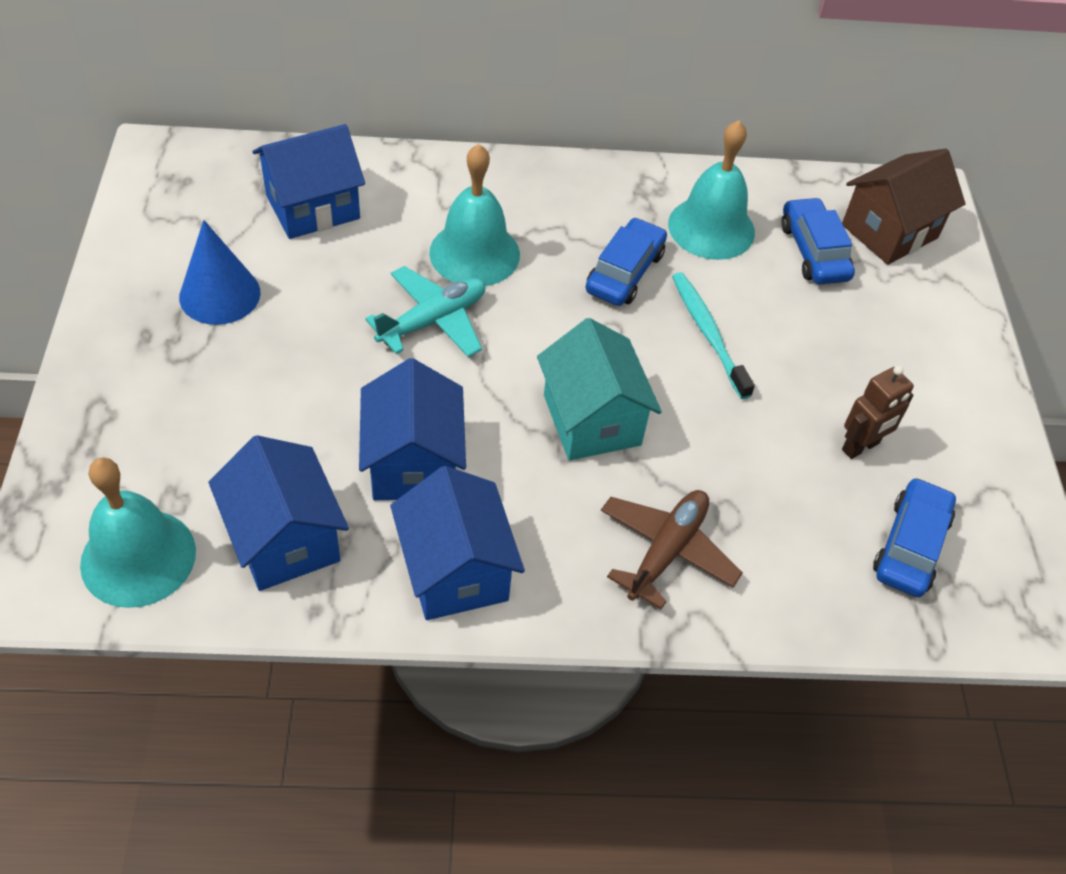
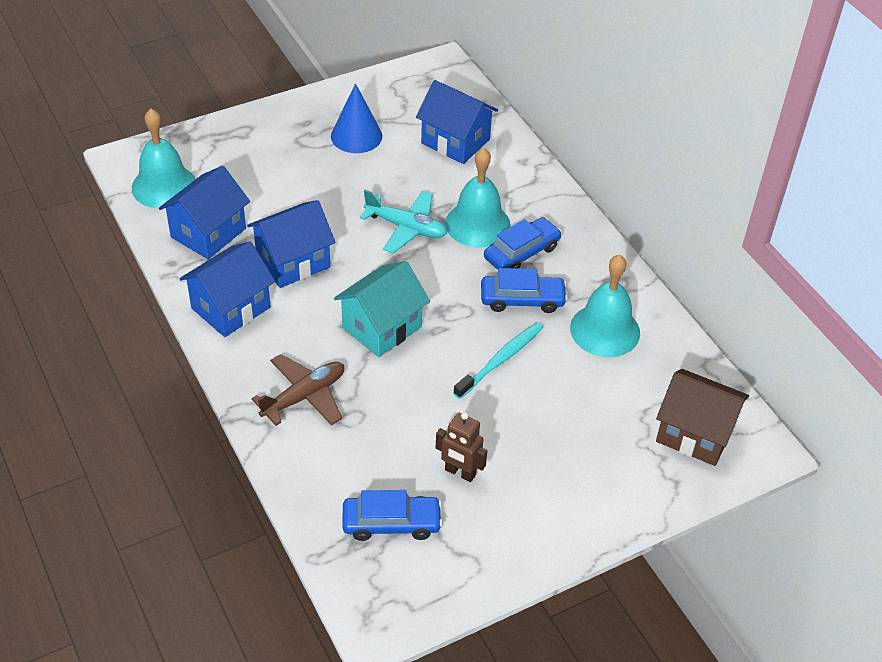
camera: 65 degrees right, 5 degrees down
brown plane [601,490,743,609] -> brown plane turned 45 degrees counterclockwise [252,354,344,426]
blue car [781,197,855,284] -> blue car moved to [484,217,562,270]

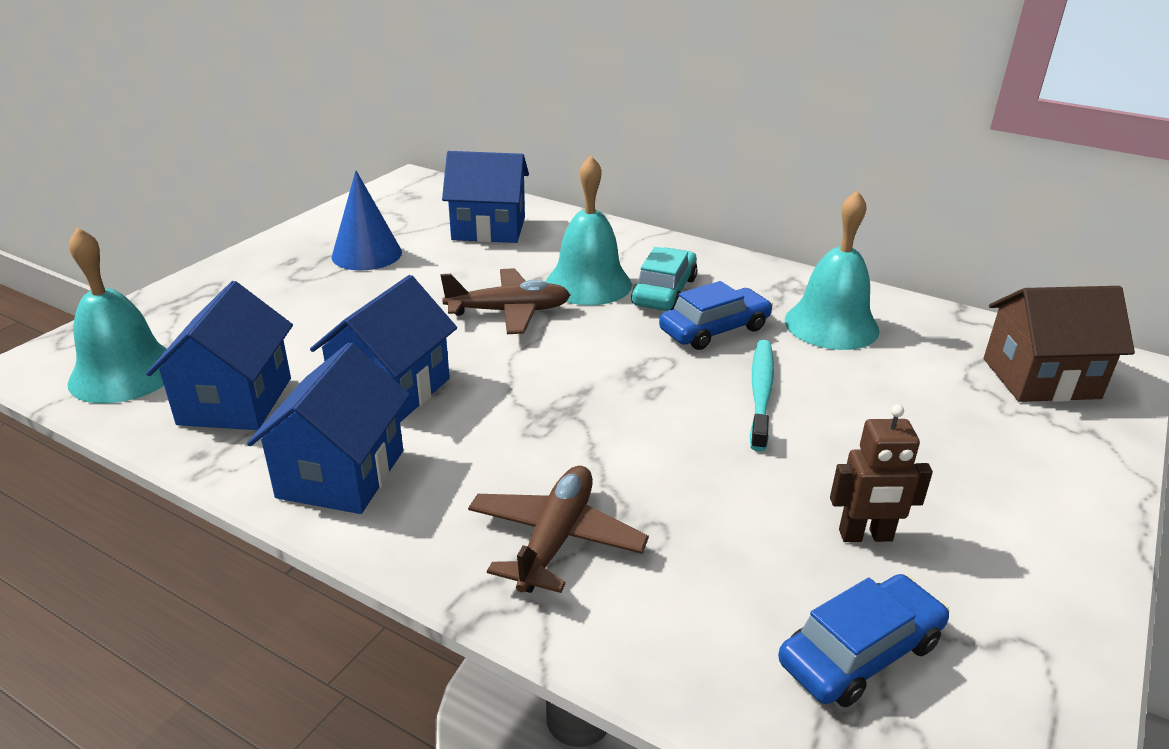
camera: 30 degrees left, 15 degrees down
turquoise house [334,261,430,357] -> none
turquoise plane [360,190,447,253] -> brown plane [441,268,570,334]
blue car [484,217,562,270] -> turquoise car [631,247,698,311]

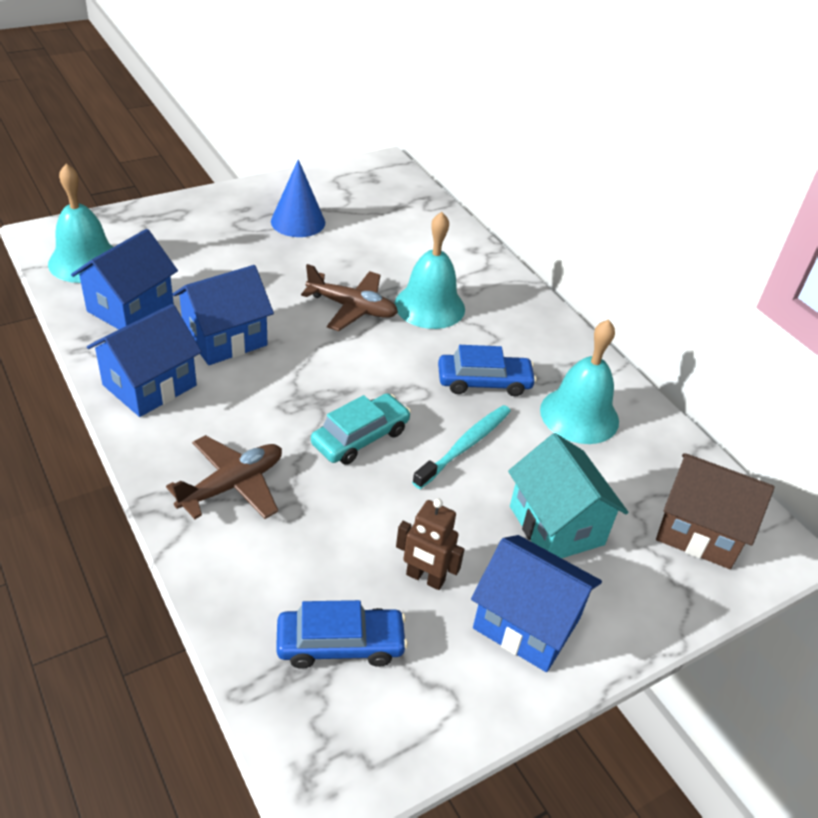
camera: 25 degrees right, 10 degrees up
blue house [442,151,529,243] -> blue house moved to [471,535,602,672]
turquoise car [631,247,698,311] -> turquoise car moved to [311,393,411,465]
none -> turquoise house [508,433,628,558]

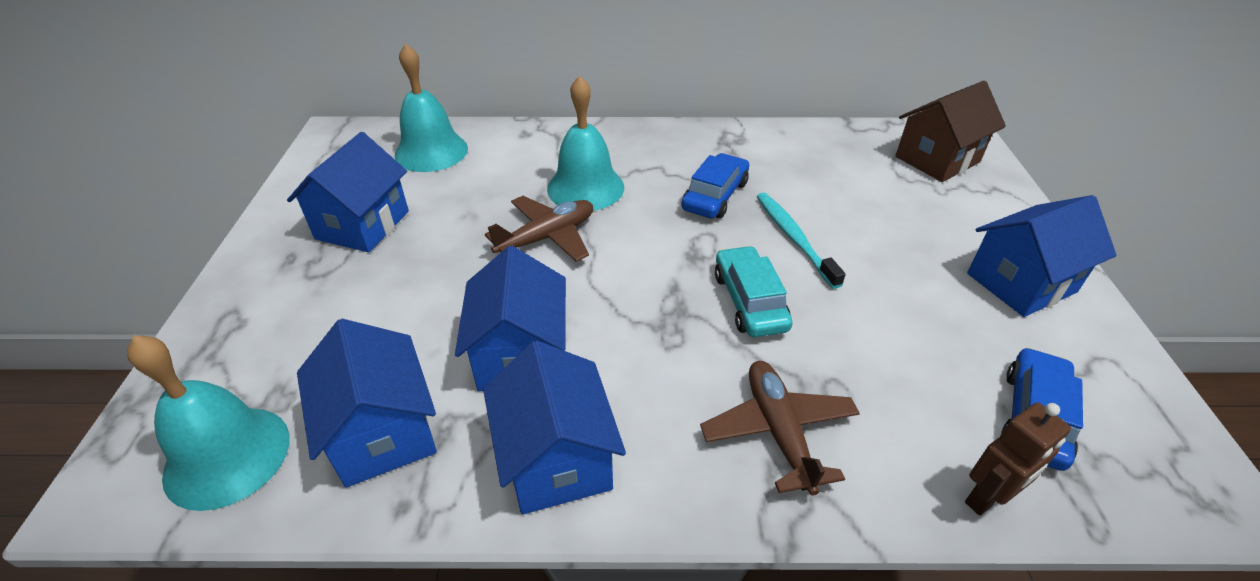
camera: 55 degrees left, 0 degrees up
blue cone [271,159,325,237] -> blue house [287,132,409,252]
brown robot [396,498,464,590] -> brown robot moved to [965,403,1071,516]
turquoise house [508,433,628,558] -> none
turquoise bell [540,319,619,444] -> turquoise bell moved to [394,43,468,172]

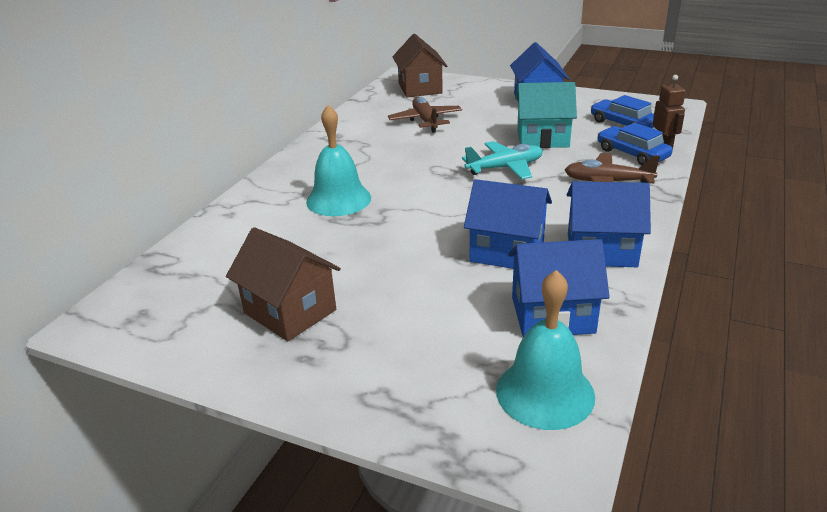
camera: 65 degrees left, 10 degrees down
blue house [287,132,409,252] -> brown house [226,227,341,341]
turquoise bell [394,43,468,172] -> none
brown plane [485,196,593,262] -> brown plane moved to [388,96,462,133]
blue car [681,153,749,218] -> blue car moved to [598,122,673,165]
turquoise car [715,246,793,337] -> turquoise plane [462,141,543,179]
turquoise toothbrush [757,193,846,289] -> none
none -> turquoise house [515,82,577,148]

